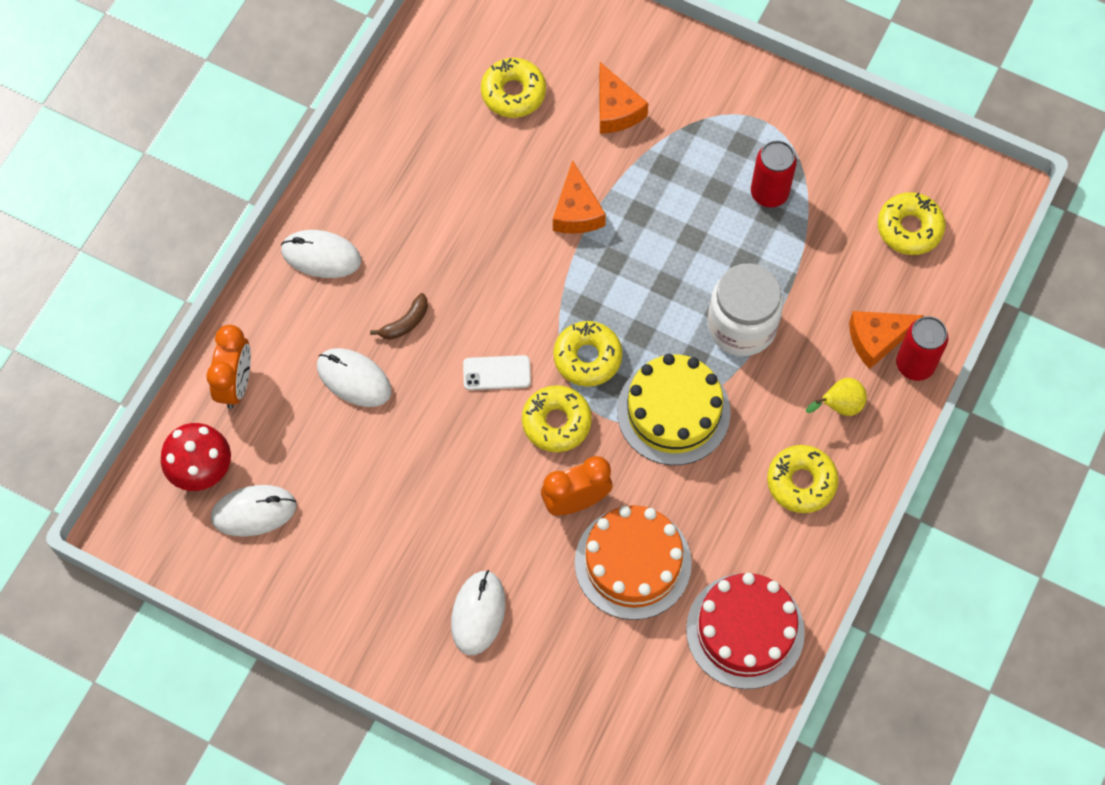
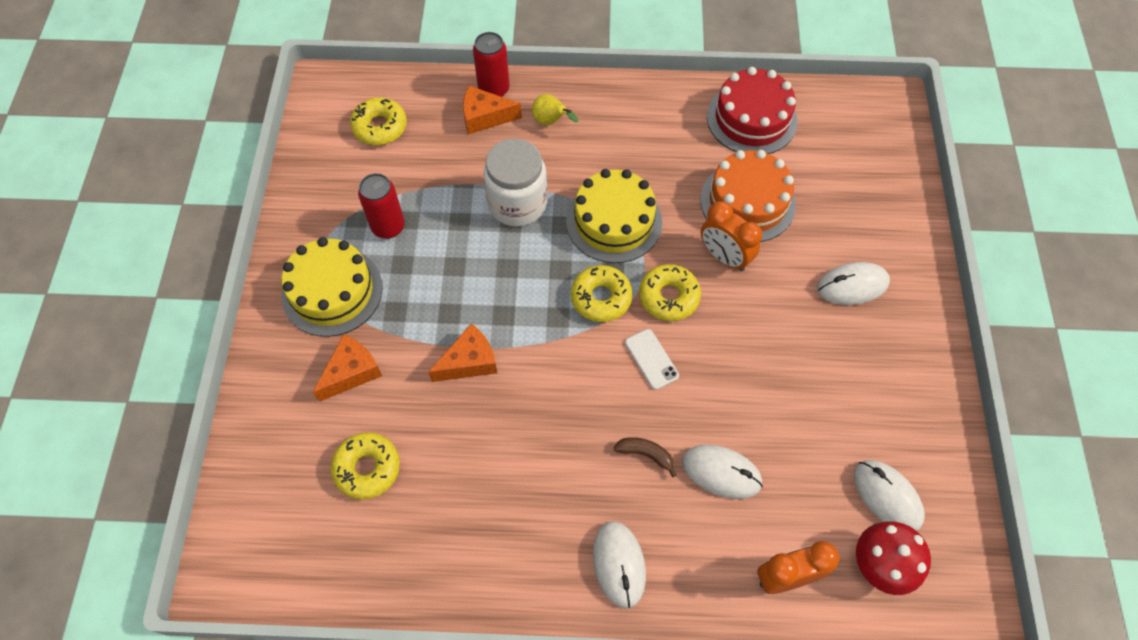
camera: 115 degrees left, 5 degrees down
white mouse [317,348,391,407] -> white mouse turned 75 degrees counterclockwise [682,445,763,499]
yellow donut [767,445,838,513] -> none
orange cheese [849,311,924,369] -> orange cheese turned 135 degrees clockwise [463,86,522,135]
none -> yellow cake [281,237,383,337]

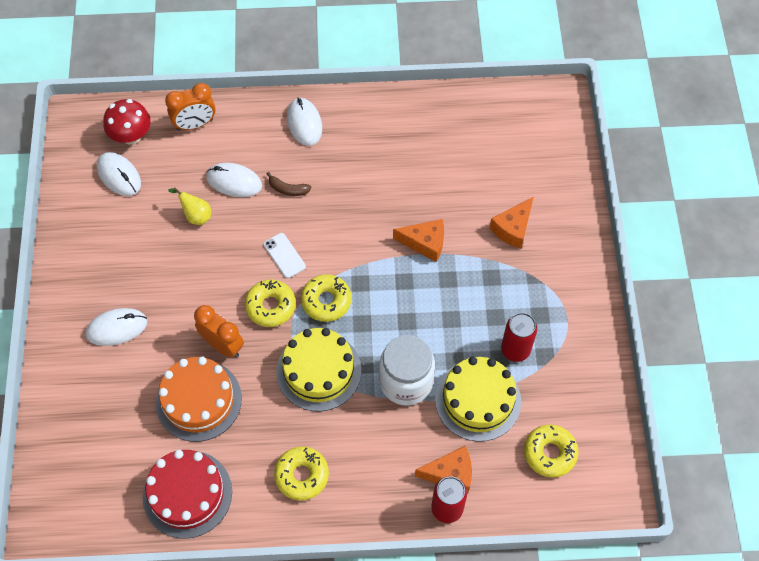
camera: 175 degrees right, 0 degrees up
yellow cake [281,237,383,337] -> yellow cake moved to [435,357,521,442]
yellow donut [331,432,400,499] -> yellow donut moved to [274,447,329,500]
orange cheese [428,323,497,382] -> orange cheese turned 135 degrees counterclockwise [393,219,444,262]
yellow pear [532,94,578,125] -> yellow pear moved to [168,188,211,225]

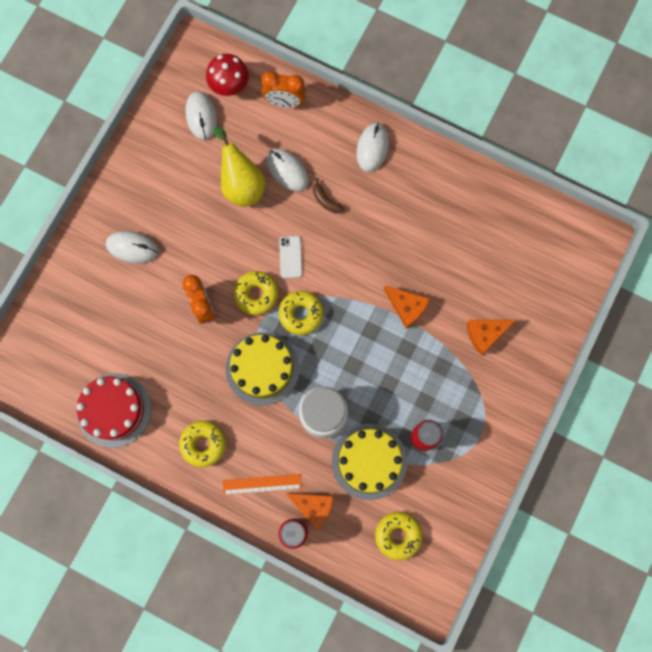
camera: 30 degrees right, 15 degrees up
orange cake [155,357,242,442] -> none
yellow pear [168,188,211,225] -> yellow pear [214,127,265,207], size x1.86
none -> orange ruler [222,474,302,495]

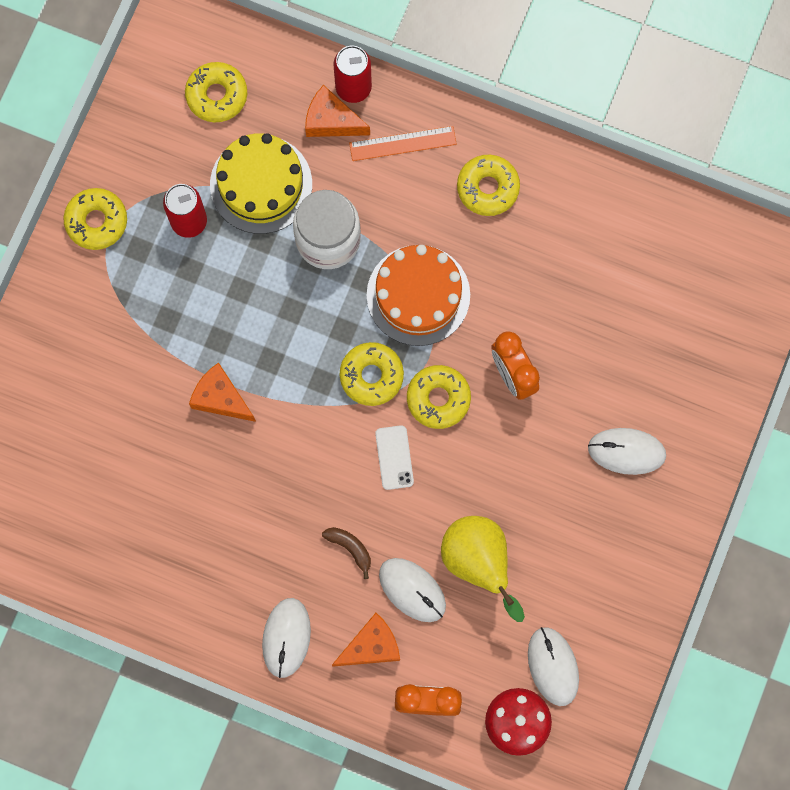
camera: 175 degrees right, 0 degrees up
red cake [76,373,151,448] -> none
yellow cake [226,332,300,406] -> orange cake [367,245,470,346]
orange cheese [467,320,516,355] -> orange cheese moved to [332,613,400,667]
none -> yellow donut [63,188,127,250]

